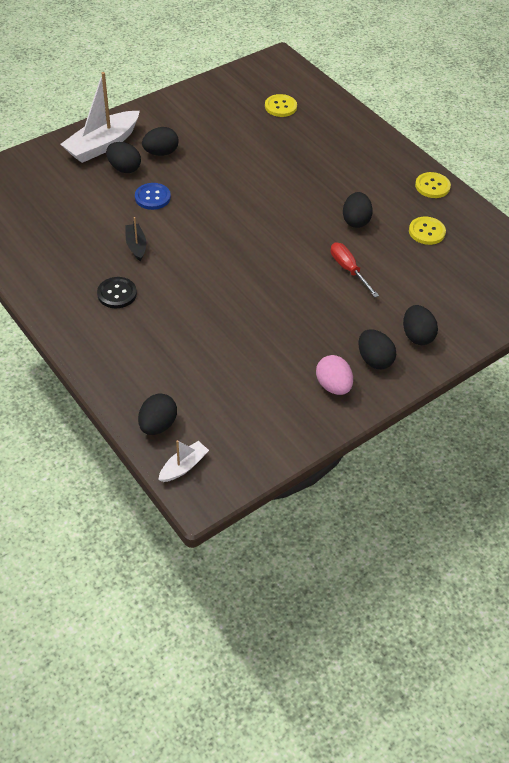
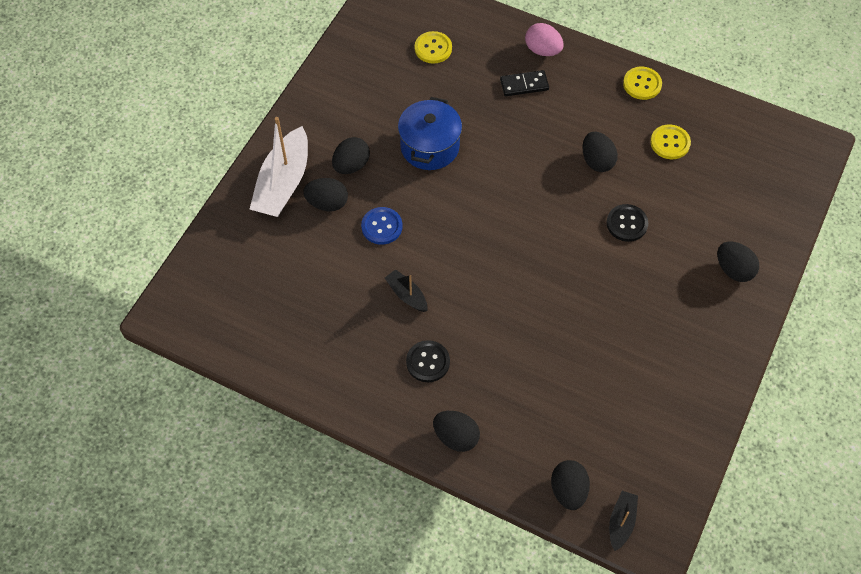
camera: 25 degrees left, 10 degrees up
white boat [158,440,209,482] -> black boat [609,491,638,551]
pink egg [316,355,353,395] -> pink egg moved to [525,23,564,56]
red screwdriver [330,242,379,297] -> black button [607,204,648,242]
black egg [358,329,396,369] -> black egg moved to [433,411,480,452]
none -> blue pot [398,97,462,170]
none -> black domino [500,70,549,96]

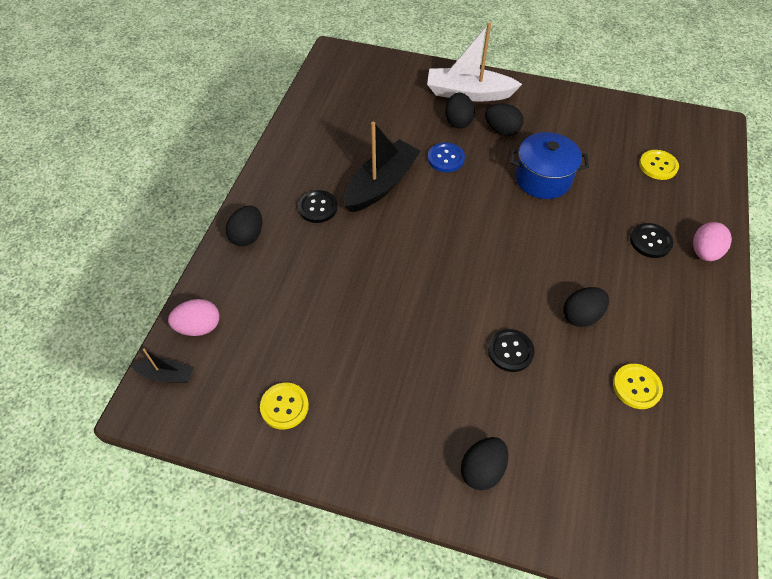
camera: 80 degrees right, 5 degrees down
black boat [385,269,427,312] -> black boat [344,122,421,212], size x2.03
black domino [500,70,549,96] -> black button [630,223,673,258]
black egg [551,460,590,510] -> pink egg [168,299,219,336]
yellow button [623,67,662,100] -> yellow button moved to [260,382,309,430]

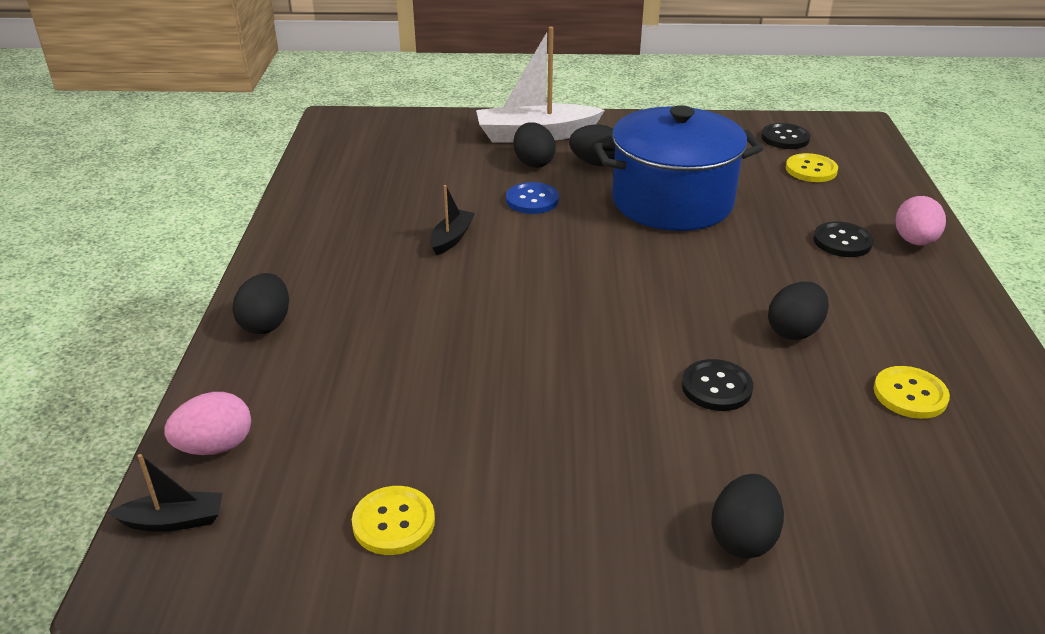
camera: 15 degrees left, 20 degrees down
black button [298,190,337,223] -> black button moved to [761,123,811,149]
black boat [344,122,421,212] -> black boat [430,185,475,255], size x0.49
blue pot [510,132,589,199] -> blue pot [594,105,764,231], size x1.52

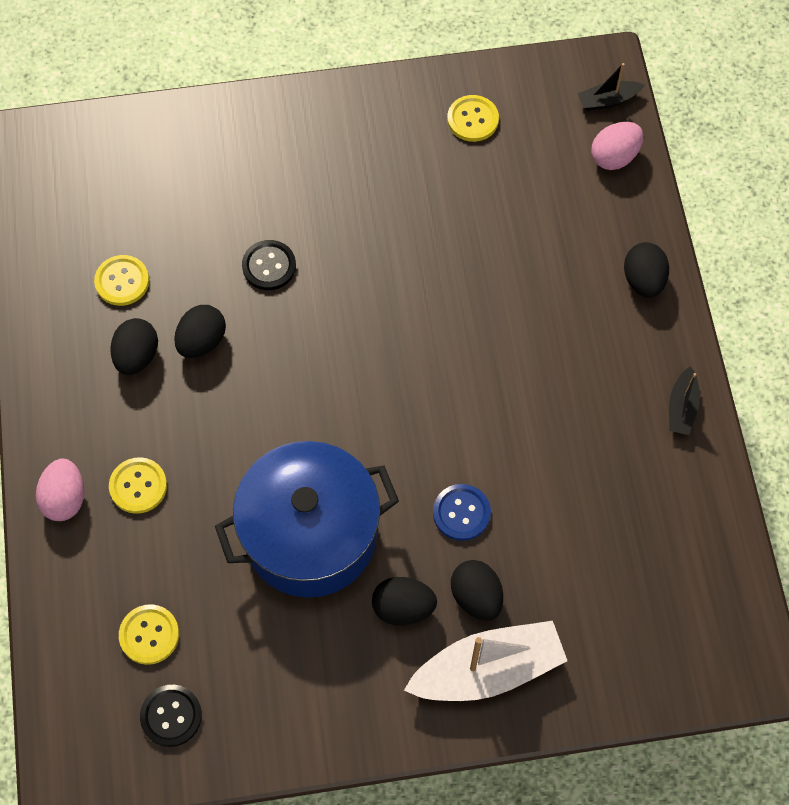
camera: 170 degrees right, 30 degrees up
black boat [430,185,475,255] -> black boat moved to [669,366,700,435]
black egg [711,474,784,559] -> black egg moved to [110,318,158,375]
black button [813,221,873,257] -> yellow button [109,457,167,514]

